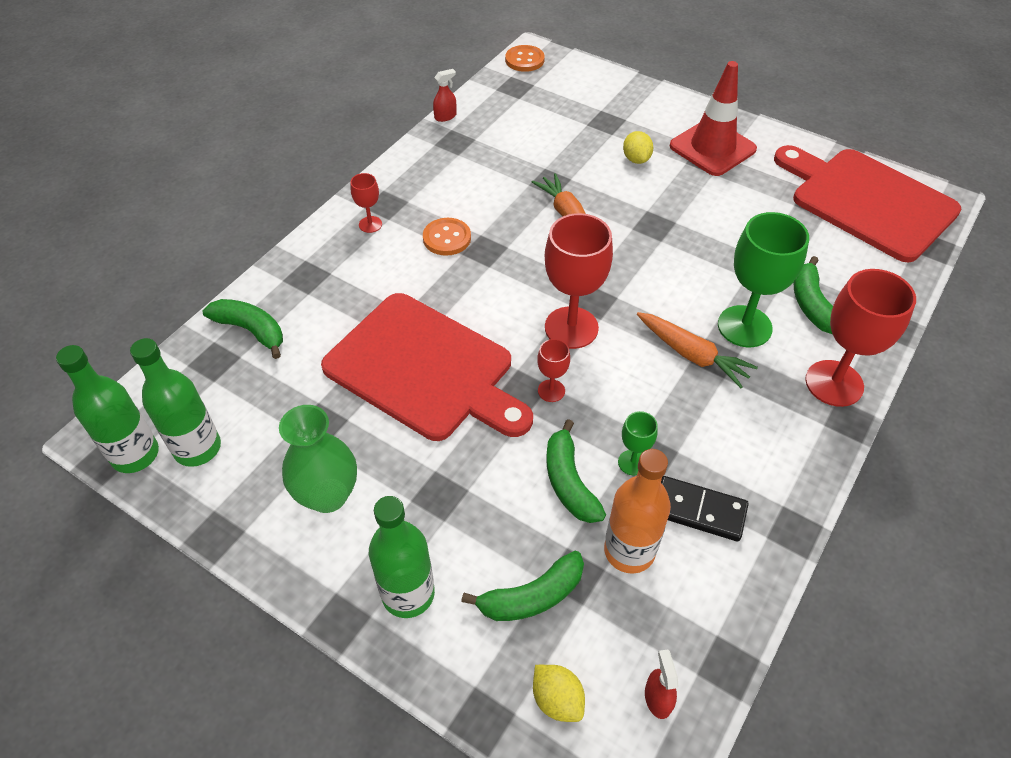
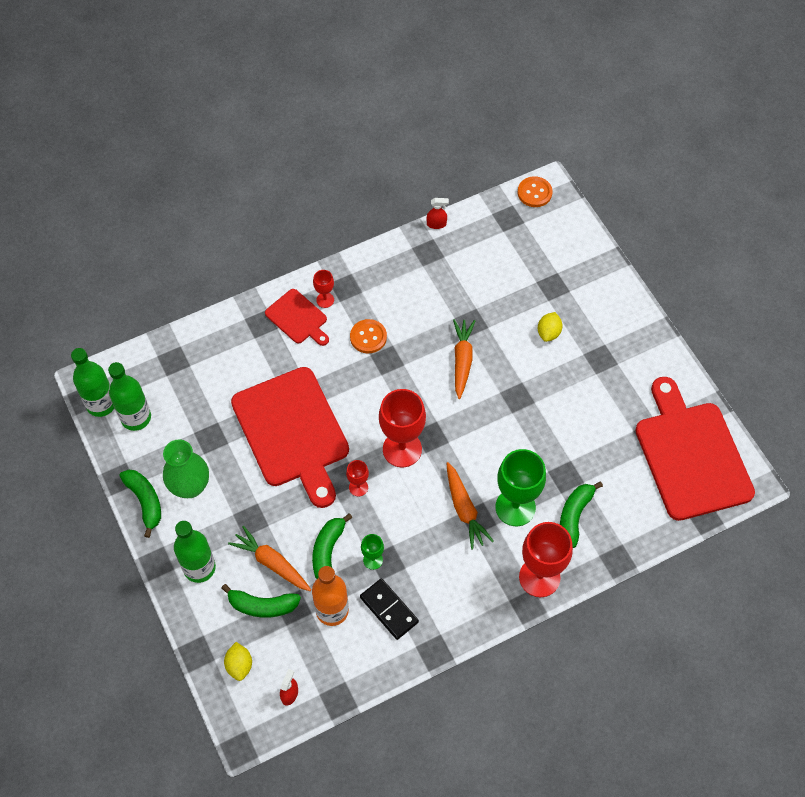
camera: 30 degrees right, 10 degrees up
green banana [202,299,283,359] -> green banana moved to [120,470,161,538]
red traffic cone [670,61,757,176] -> none
none -> orange carrot [228,526,311,591]
none -> red cutting board [265,289,329,346]

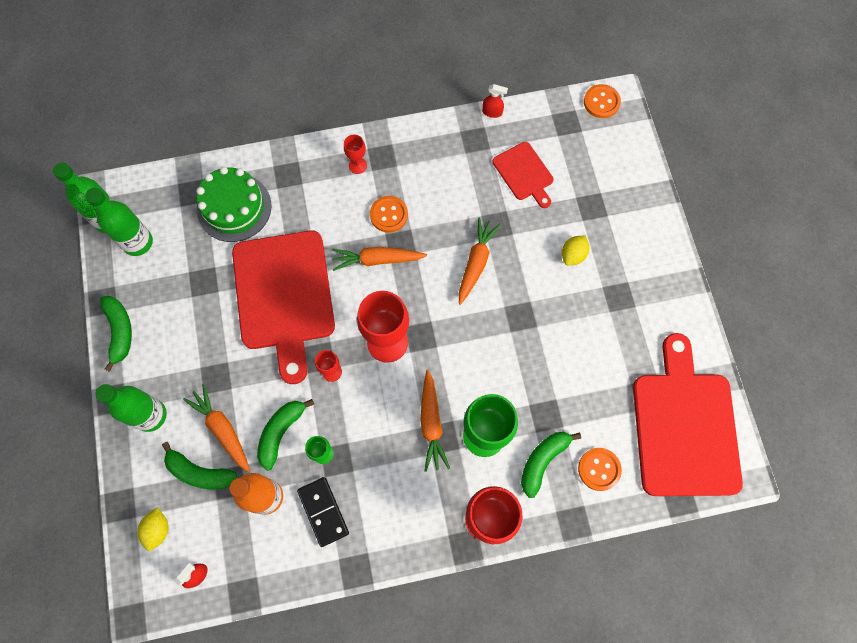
camera: 15 degrees right, 10 degrees up
green vase [163,439,209,498] -> none
red cutting board [265,289,329,346] -> red cutting board moved to [493,142,554,208]
none -> green cake [196,167,272,242]
none -> orange carrot [332,247,427,271]
none -> orange button [578,448,622,491]

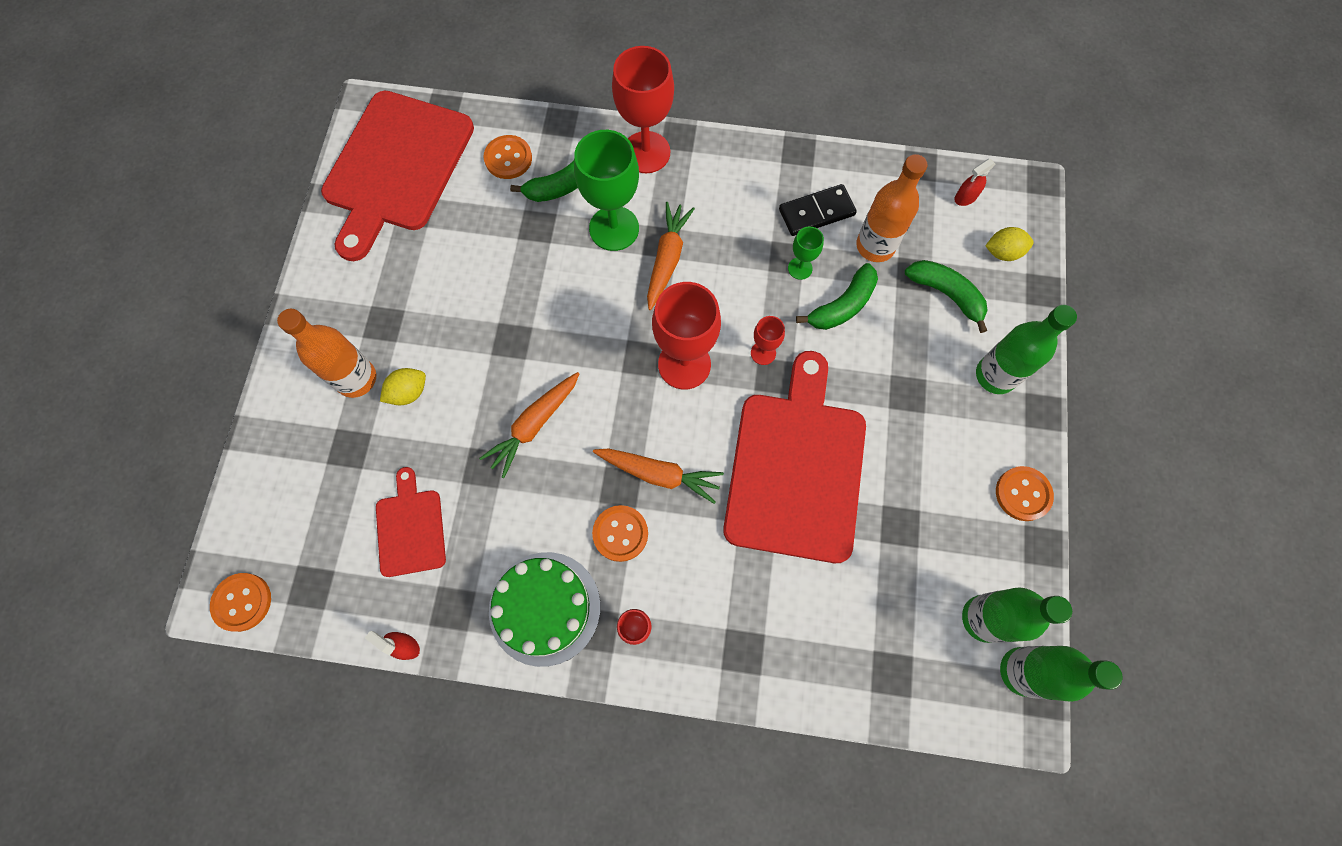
camera: 160 degrees left, 0 degrees up
green banana [100,296,132,372] -> orange button [996,466,1054,521]
yellow lemon [137,507,168,551] -> yellow lemon turned 60 degrees clockwise [985,227,1034,261]
orange carrot [183,384,250,472] -> none
green cake [196,167,272,242] -> green cake moved to [489,552,600,667]
black domino [297,477,349,547] -> black domino turned 75 degrees clockwise [779,184,857,236]
none -> orange bottle [277,309,376,398]

